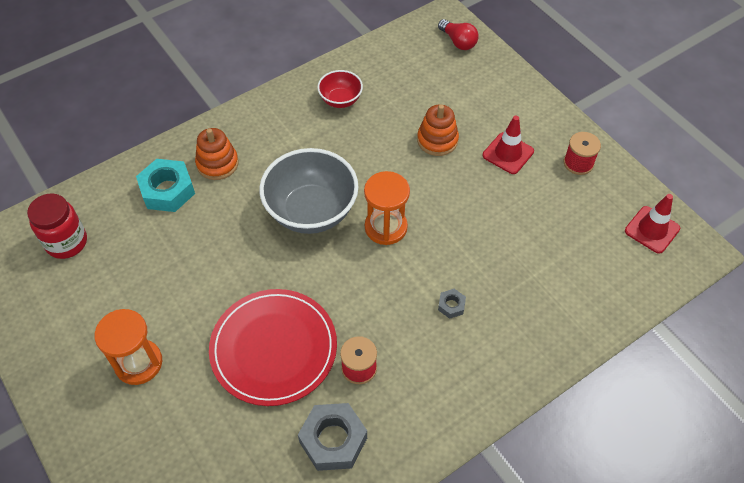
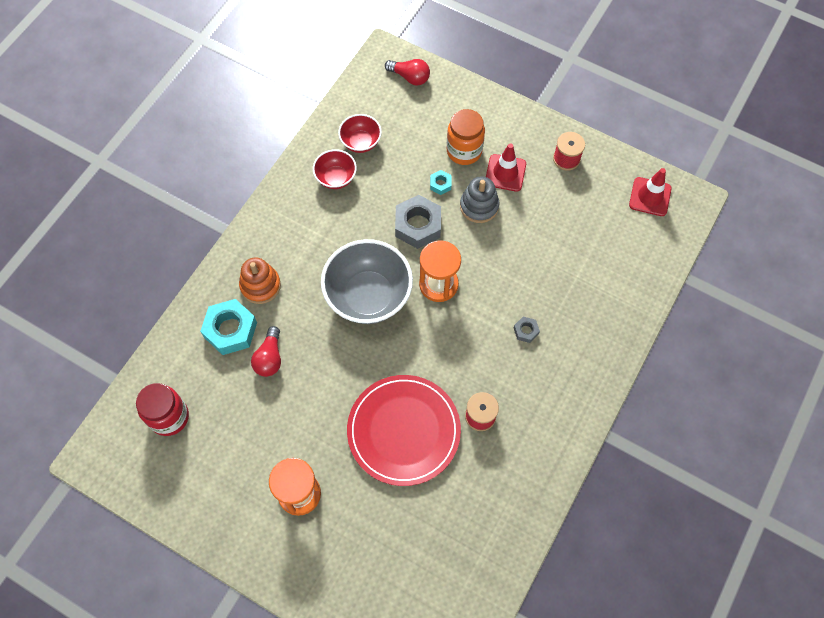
camera: 25 degrees left, 10 degrees up
grey nut [298,403,367,471] -> grey nut moved to [395,195,441,249]
orange stacking toy [417,104,459,156] -> turquoise nut [430,170,451,195]
none -> red light bulb [251,326,281,377]
none -> red bowl [338,114,382,153]
none -> orange jar [447,109,485,165]
none -> grey stacking toy [460,177,499,223]

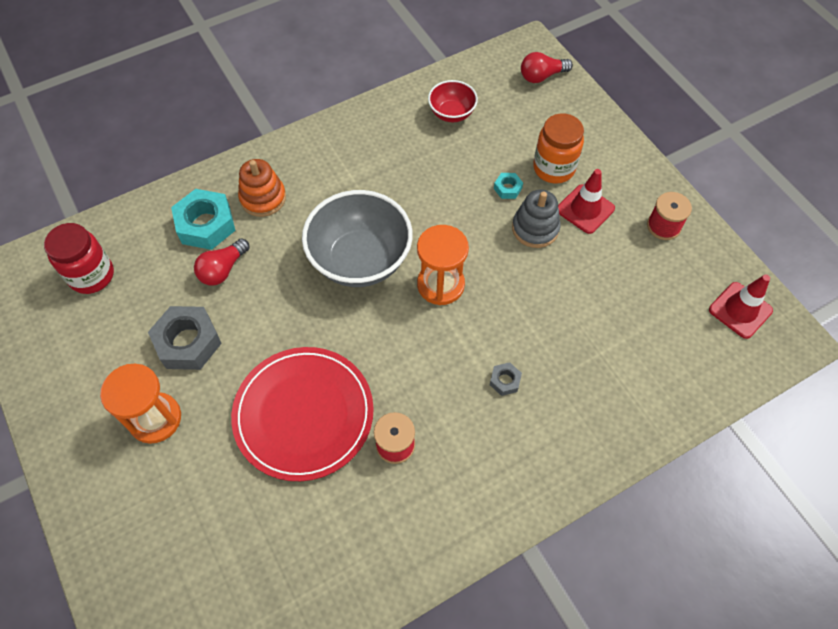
camera: 30 degrees right, 5 degrees down
red bowl [313,149,357,189] -> none
red light bulb [385,59,430,86] -> red light bulb turned 105 degrees clockwise [521,52,573,83]
grey nut [395,195,441,249] -> grey nut moved to [148,306,222,370]

